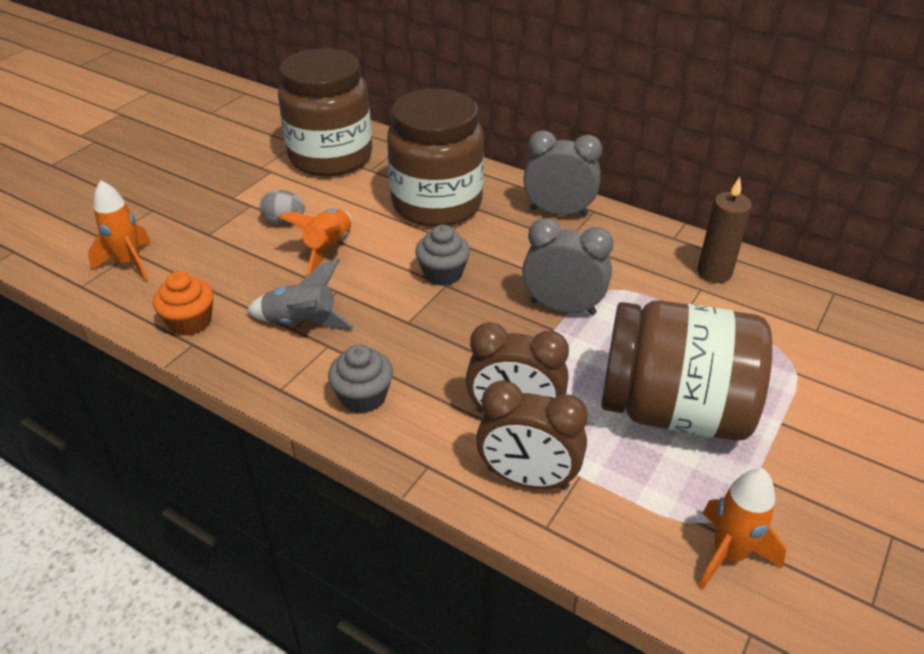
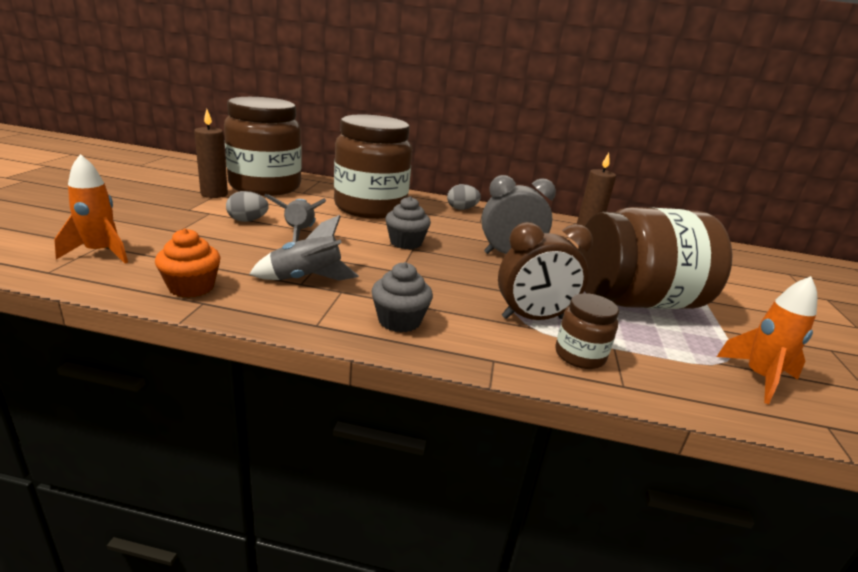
camera: 25 degrees left, 15 degrees down
orange rocket [279,209,352,275] -> grey rocket [264,194,326,242]
brown clock [476,380,588,489] -> brown jar [555,293,619,369]
grey clock [523,130,602,216] -> grey egg [447,184,481,210]
none -> brown candle [194,109,228,198]

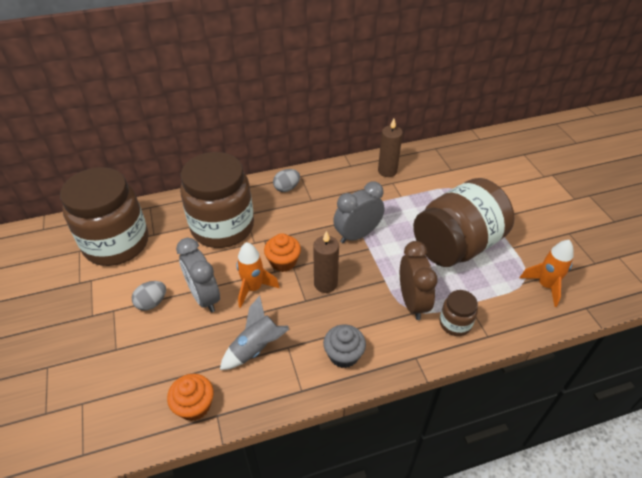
camera: 25 degrees left, 20 degrees up
orange rocket [54,154,128,264] -> orange rocket moved to [236,242,280,308]
brown candle [194,109,228,198] -> brown candle moved to [313,231,339,293]
grey rocket [264,194,326,242] -> grey clock [176,238,220,312]
grey cupcake [385,196,431,249] -> orange cupcake [264,233,301,272]
brown clock [498,222,593,320] -> brown clock turned 60 degrees counterclockwise [400,241,438,320]

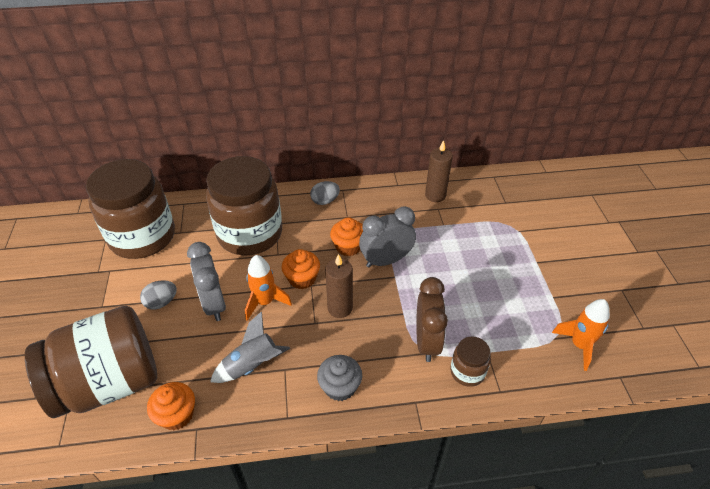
camera: 10 degrees right, 0 degrees up
brown jar [413,178,515,267] -> brown jar moved to [25,306,157,418]
none -> orange cupcake [330,217,363,256]

